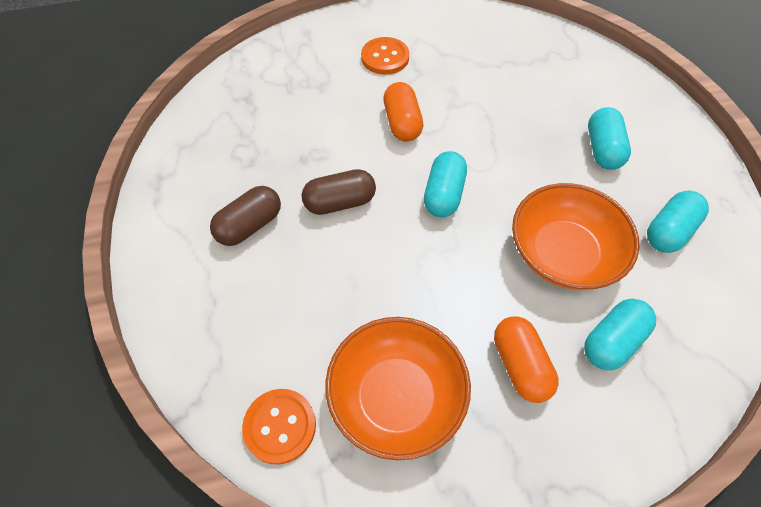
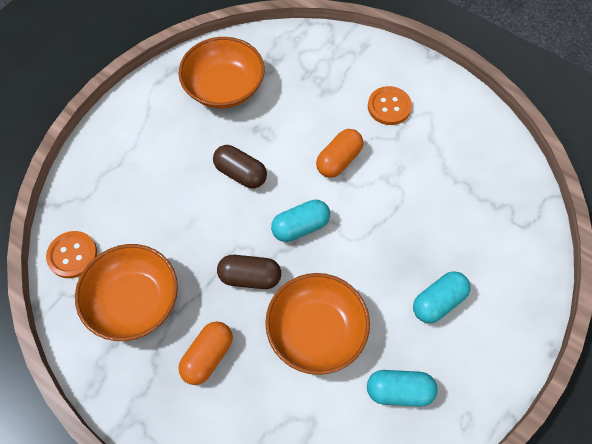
camera: 50 degrees right, 5 degrees up
brown capsule [210,186,281,246] -> brown capsule moved to [217,255,281,289]
turquoise capsule [584,299,656,370] -> none
none -> orange bowl [178,37,265,108]

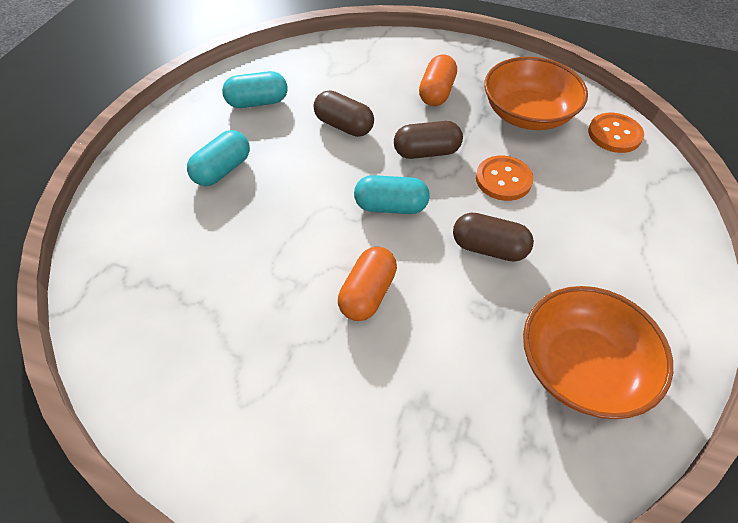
camera: 165 degrees right, 10 degrees down
orange bowl [265,273,370,375] -> brown capsule [314,90,374,137]
turquoise capsule [271,200,330,242] -> turquoise capsule turned 45 degrees clockwise [354,175,430,214]
orange button [368,86,412,125] -> orange button moved to [476,156,533,201]

